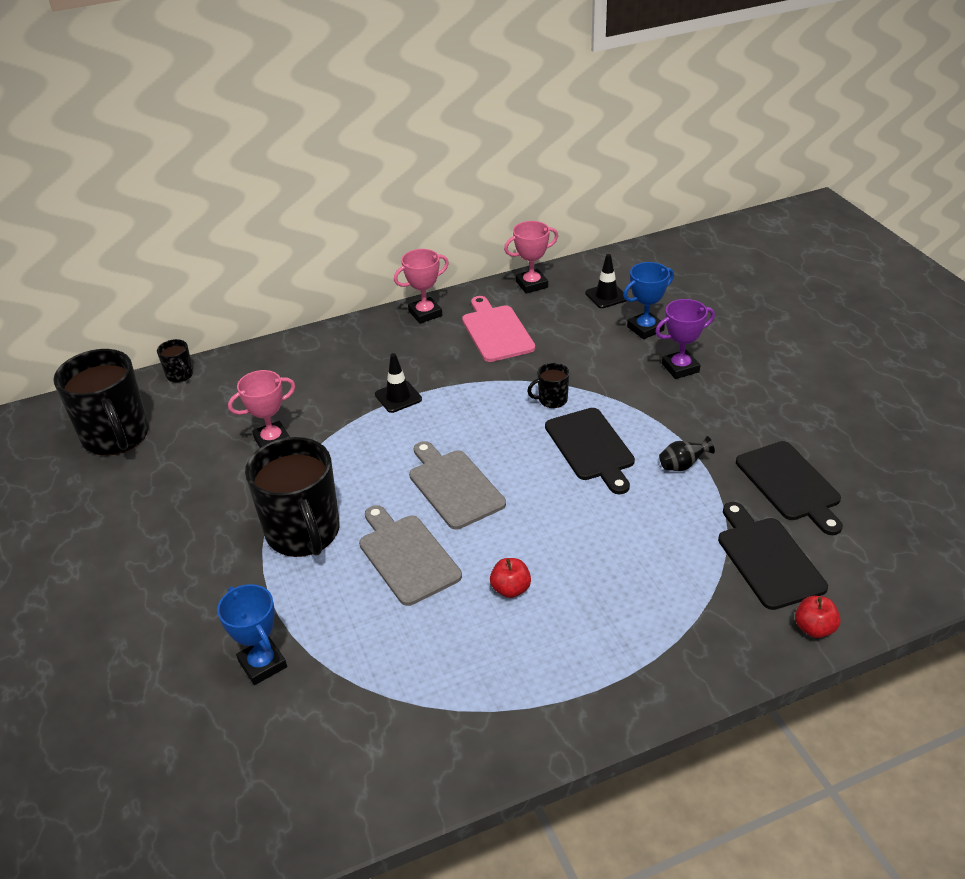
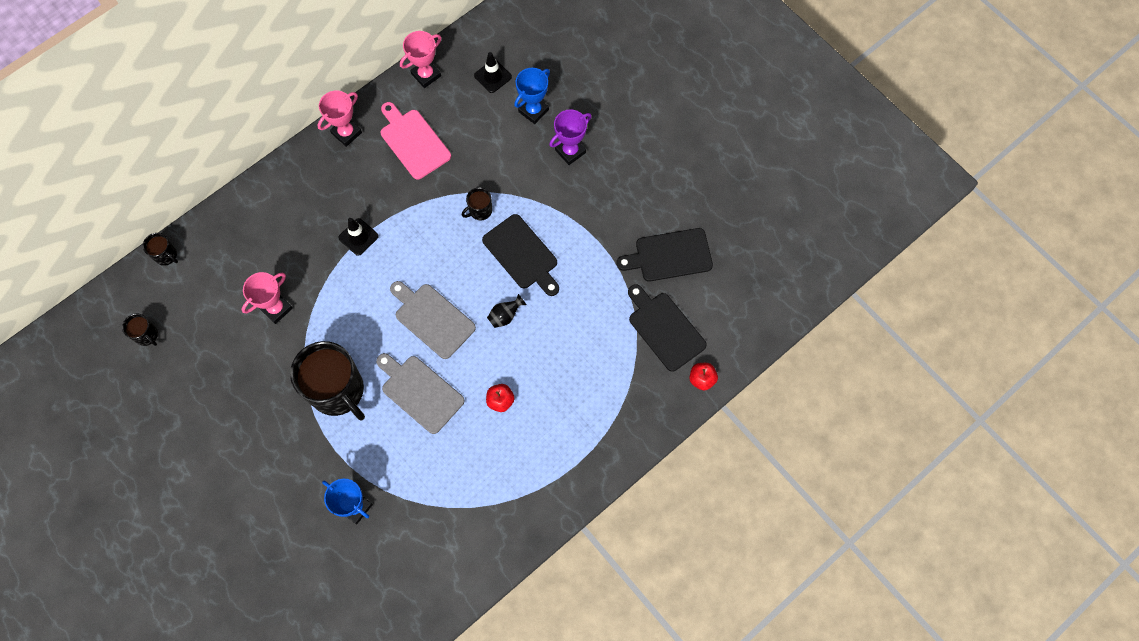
camera: 20 degrees left, 30 degrees up
black mug [53,349,149,456] -> black mug [122,314,158,346], size x0.44
black vase [659,436,715,471] -> black vase moved to [487,294,526,328]
black cutting board [736,441,843,535] -> black cutting board turned 120 degrees clockwise [616,228,713,281]

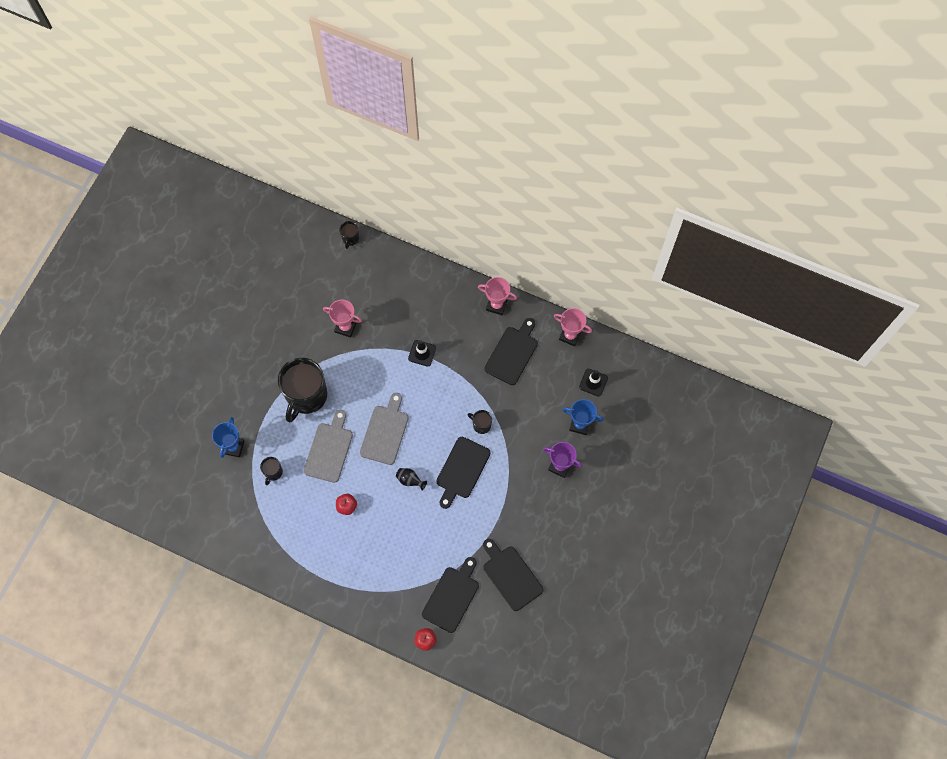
camera: 65 degrees right, 0 degrees up
black mug [122,314,158,346] -> black mug moved to [260,457,283,485]
pink cutting board [380,102,451,180] -> black cutting board [484,318,538,385]

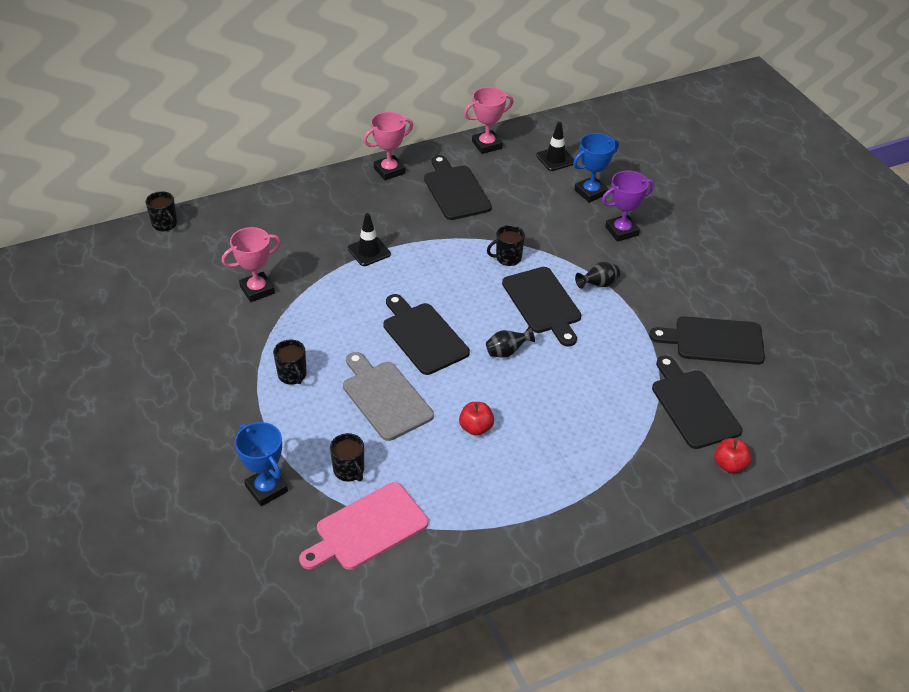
camera: 50 degrees left, 25 degrees down
black mug [278,358,327,422] -> black mug [273,339,307,385], size x0.44
grey cutting board [360,393,409,465] -> black cutting board [383,294,470,375]
none -> pink cutting board [299,482,428,570]
none -> black vase [575,262,620,288]

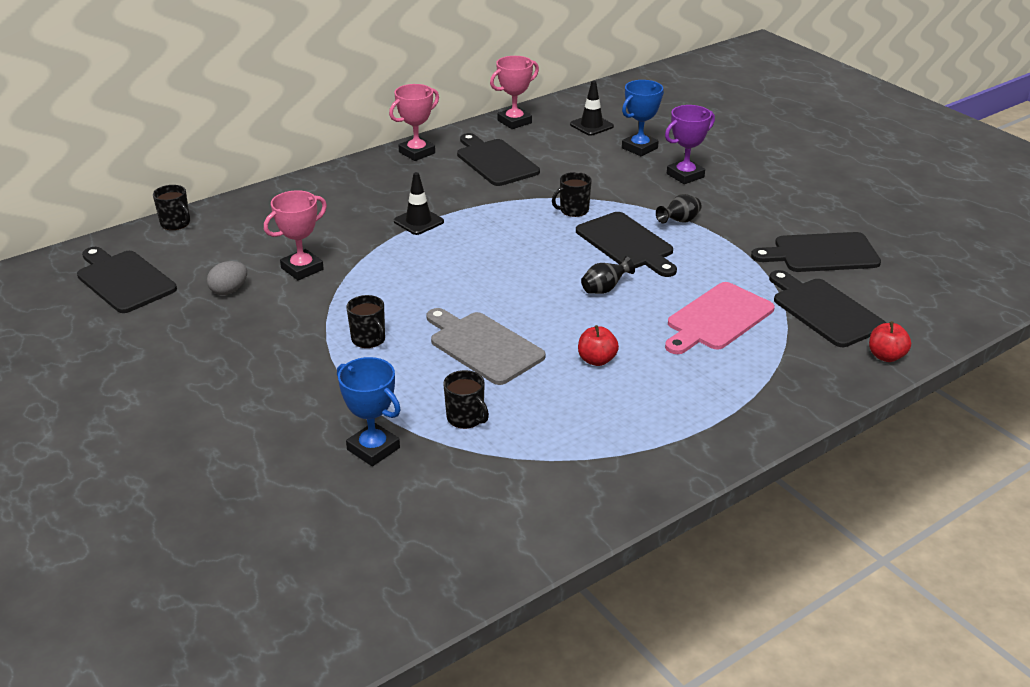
camera: 10 degrees left, 10 degrees down
pink cutting board [299,482,428,570] -> pink cutting board moved to [665,282,775,354]
black cutting board [383,294,470,375] -> black cutting board moved to [77,247,177,313]
none -> grey egg [207,261,247,295]

